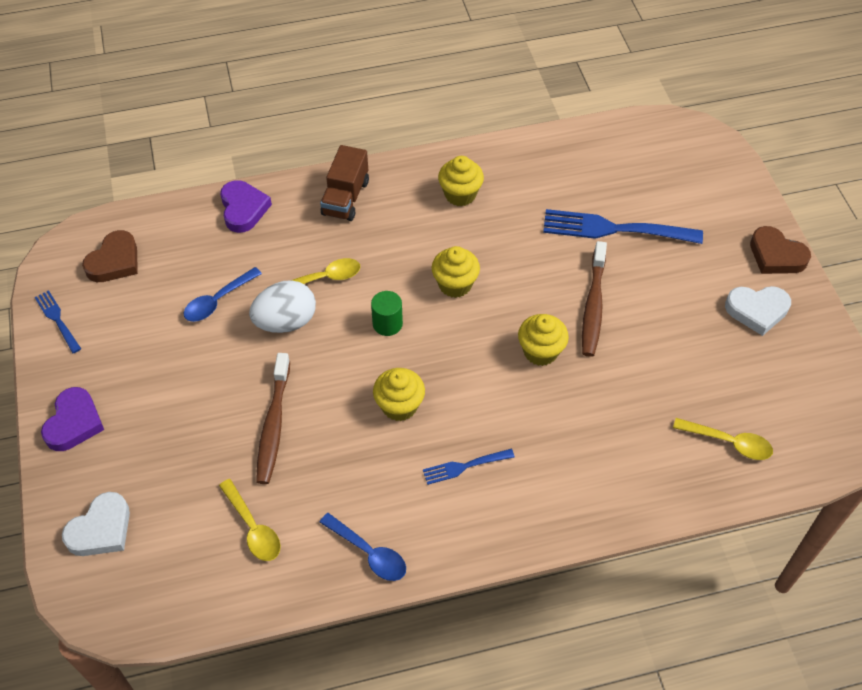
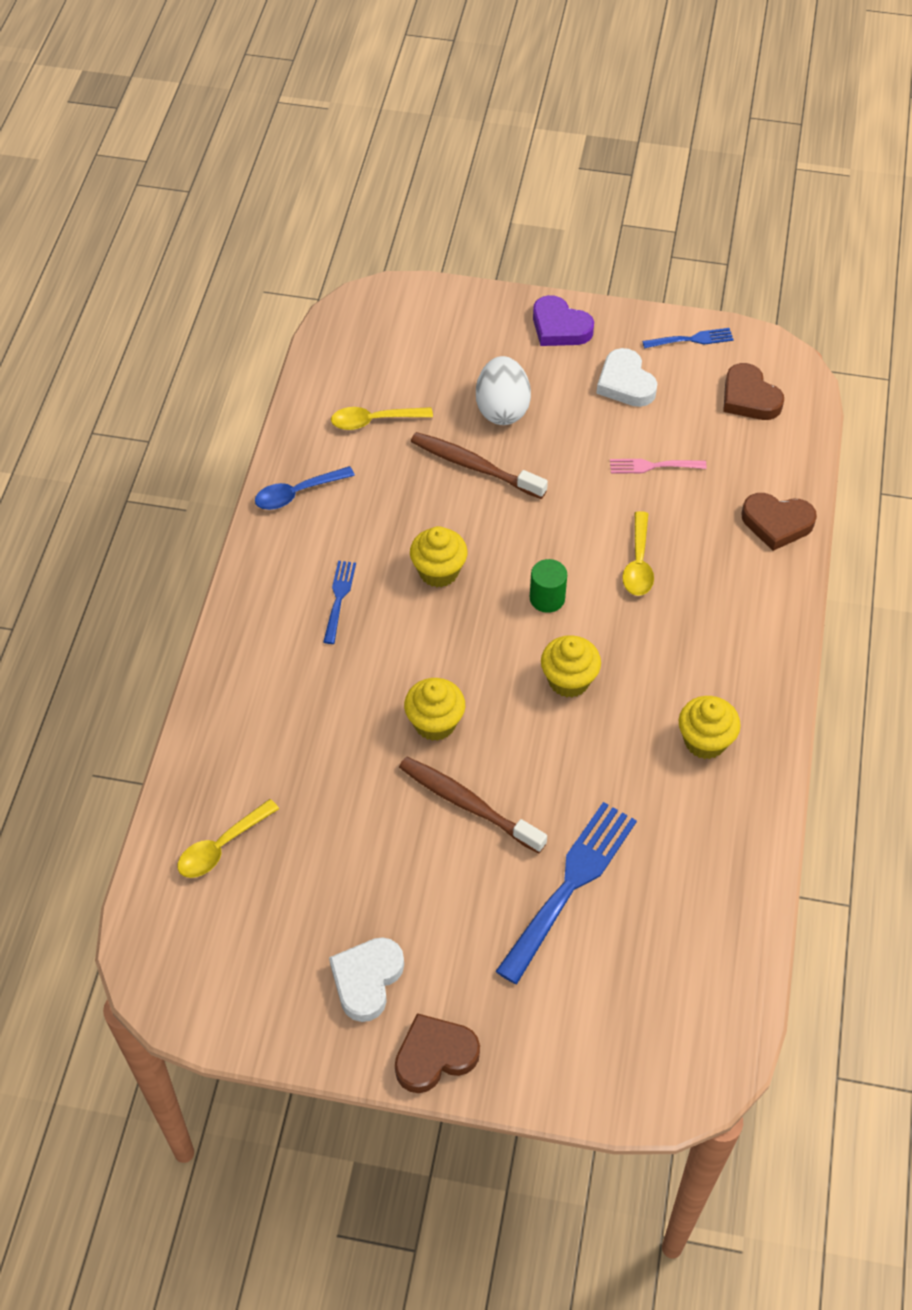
camera: 115 degrees right, 0 degrees up
white heart [62,492,130,556] -> white heart moved to [596,348,657,407]
blue spoon [184,267,262,322] -> pink fork [610,459,707,474]
purple heart [220,180,272,233] -> brown heart [741,493,817,551]
white egg [249,280,316,333] -> white egg moved to [476,356,531,425]
brown truck [320,145,369,221] -> none

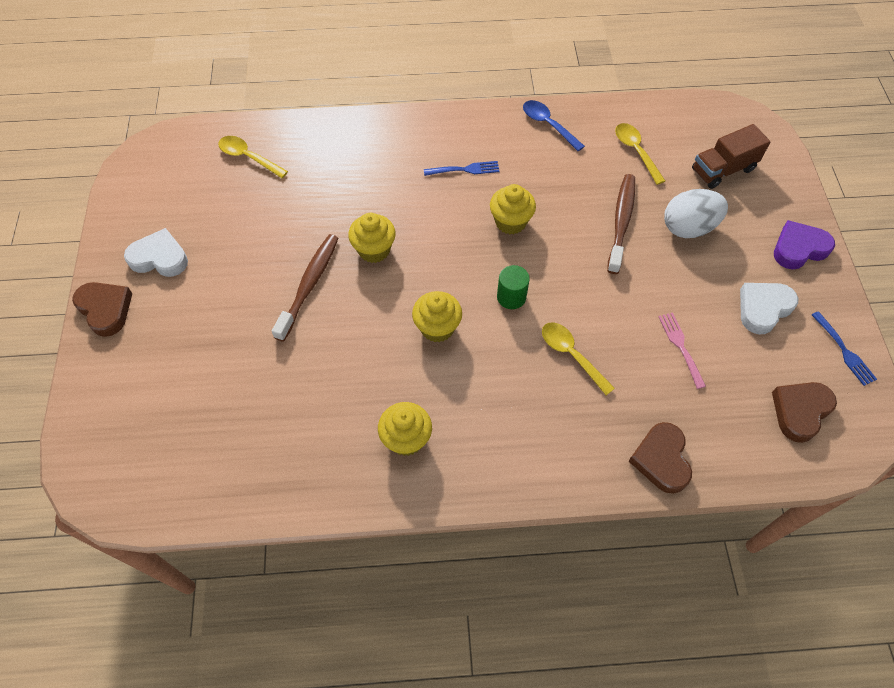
camera: 75 degrees right, 5 degrees up
blue fork [496,802,637,984] -> none
purple heart [533,295,594,346] -> purple heart turned 45 degrees clockwise [774,220,835,270]
yellow spoon [622,511,654,596] -> yellow spoon turned 60 degrees clockwise [542,322,615,395]
none -> brown truck [692,124,771,189]

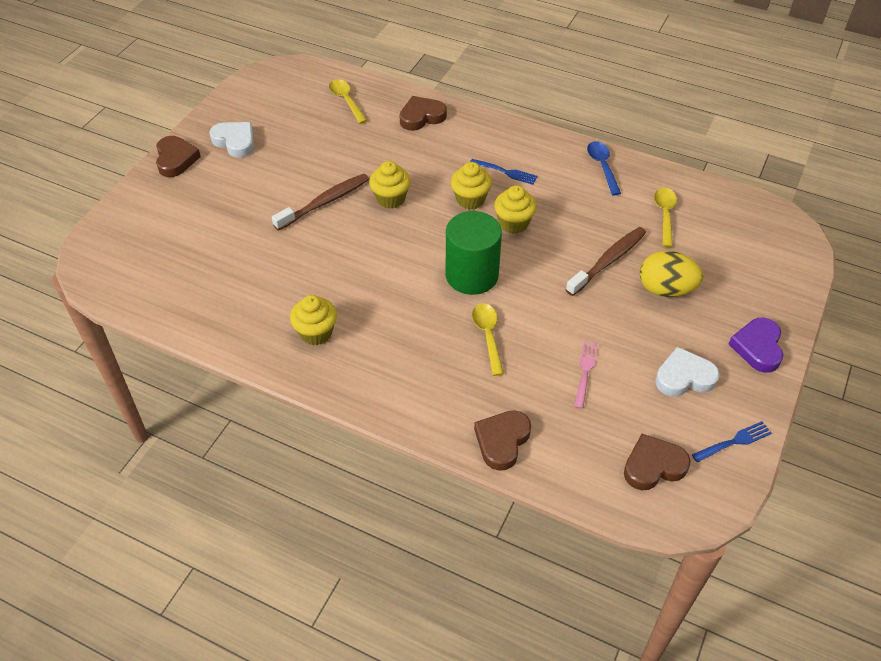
camera: 30 degrees right, 10 degrees down
yellow cupcake [412,291,462,342] -> yellow cupcake moved to [451,162,492,210]
green cylinder [497,265,530,309] -> green cylinder [446,211,502,295], size x1.97
white egg [664,189,728,238] -> yellow egg [640,251,703,297]
brown truck [692,124,771,189] -> none
purple heart [774,220,835,270] -> purple heart turned 90 degrees counterclockwise [729,318,783,373]
blue fork [812,311,877,386] -> blue fork turned 120 degrees counterclockwise [692,421,772,462]
none -> brown heart [400,96,447,131]

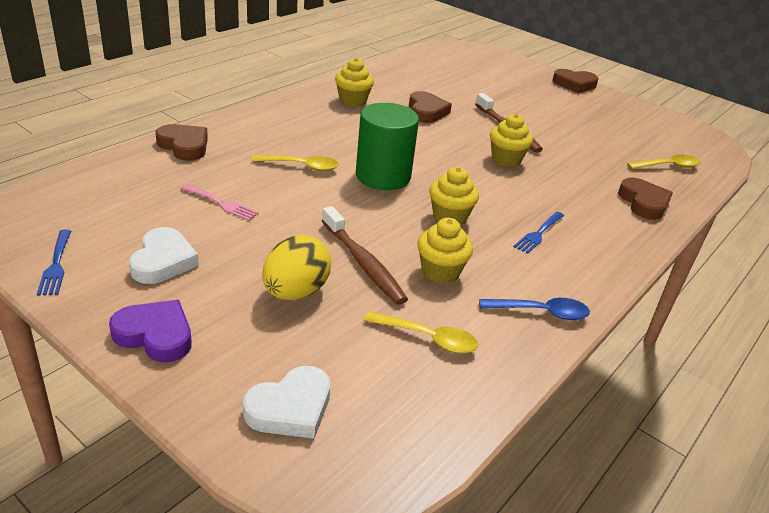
camera: 100 degrees right, 15 degrees down
white heart [209,122,254,158] -> white heart moved to [243,366,330,439]
yellow cupcake [451,162,492,210] -> yellow cupcake moved to [417,218,473,284]
brown heart [624,434,691,490] -> brown heart moved to [409,91,452,123]

